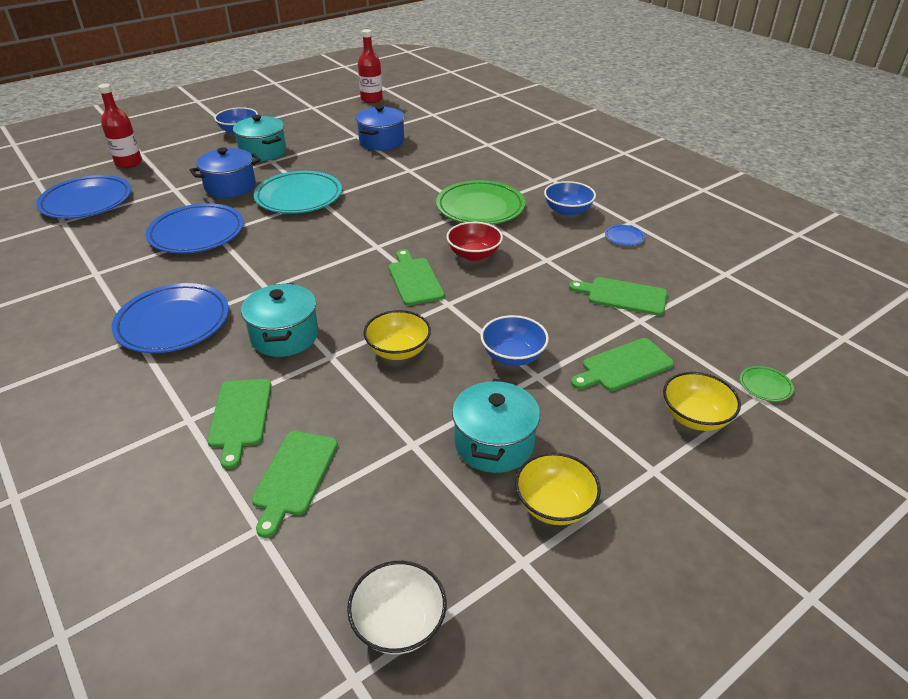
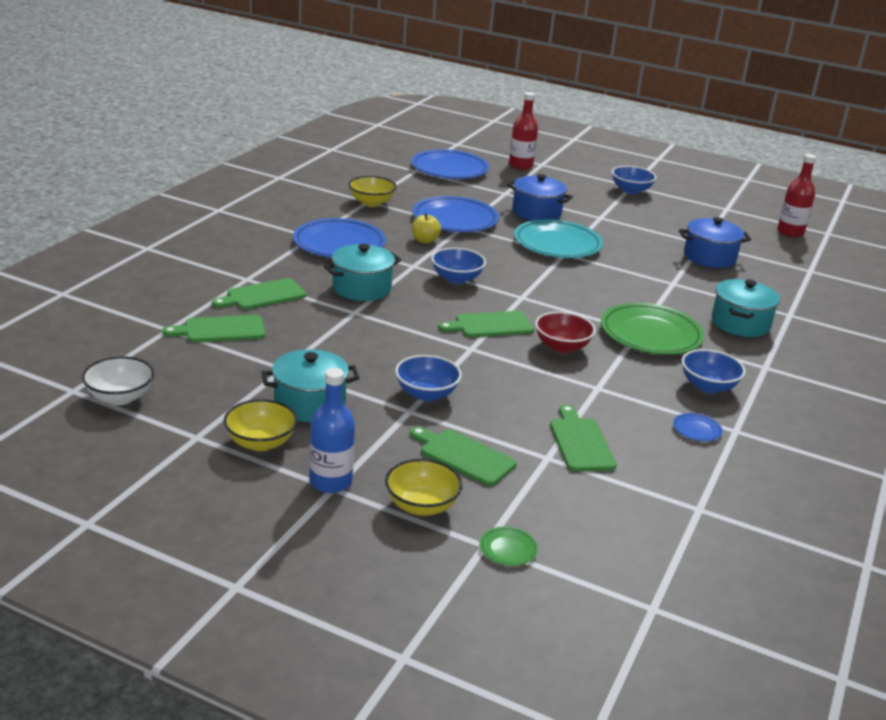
camera: 60 degrees right, 10 degrees down
turquoise pot [233,115,286,161] -> turquoise pot moved to [712,279,780,337]
yellow bowl [364,310,431,360] -> yellow bowl moved to [348,176,397,207]
green cutting board [389,249,445,306] -> green cutting board turned 150 degrees counterclockwise [438,311,534,337]
none -> blue bottle [309,368,355,493]
none -> yellow apple [412,213,441,243]
none -> blue bowl [431,248,486,284]

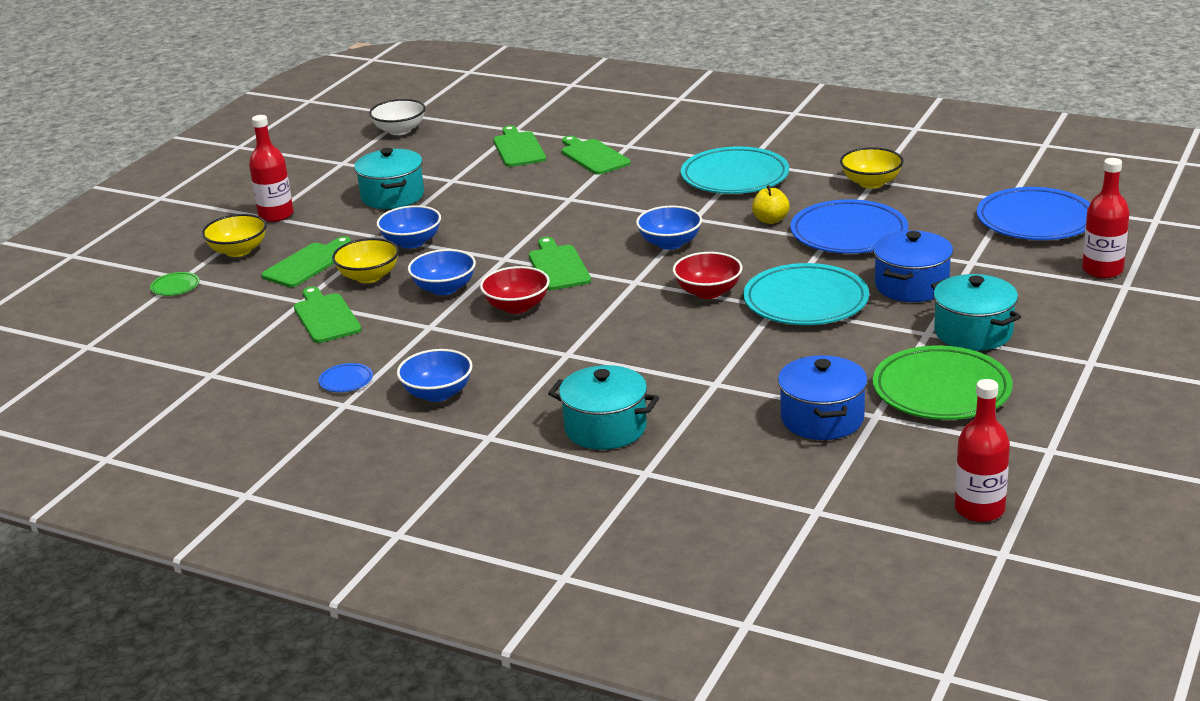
camera: 95 degrees right, 0 degrees up
yellow bowl [224,399,298,451] -> yellow bowl moved to [332,238,399,283]
blue plate [293,218,386,258] -> turquoise plate [681,146,789,194]
blue bottle [309,368,355,493] -> red bottle [249,115,294,222]
turquoise pot [324,244,402,301] -> turquoise pot moved to [931,274,1021,351]
green cutting board [550,404,617,472] -> green cutting board turned 105 degrees counterclockwise [294,287,362,343]
green plate [601,303,704,355] -> green plate moved to [873,345,1013,420]
blue bowl [612,166,656,194] -> blue bowl moved to [408,249,476,295]
none -> red bowl [673,252,743,299]

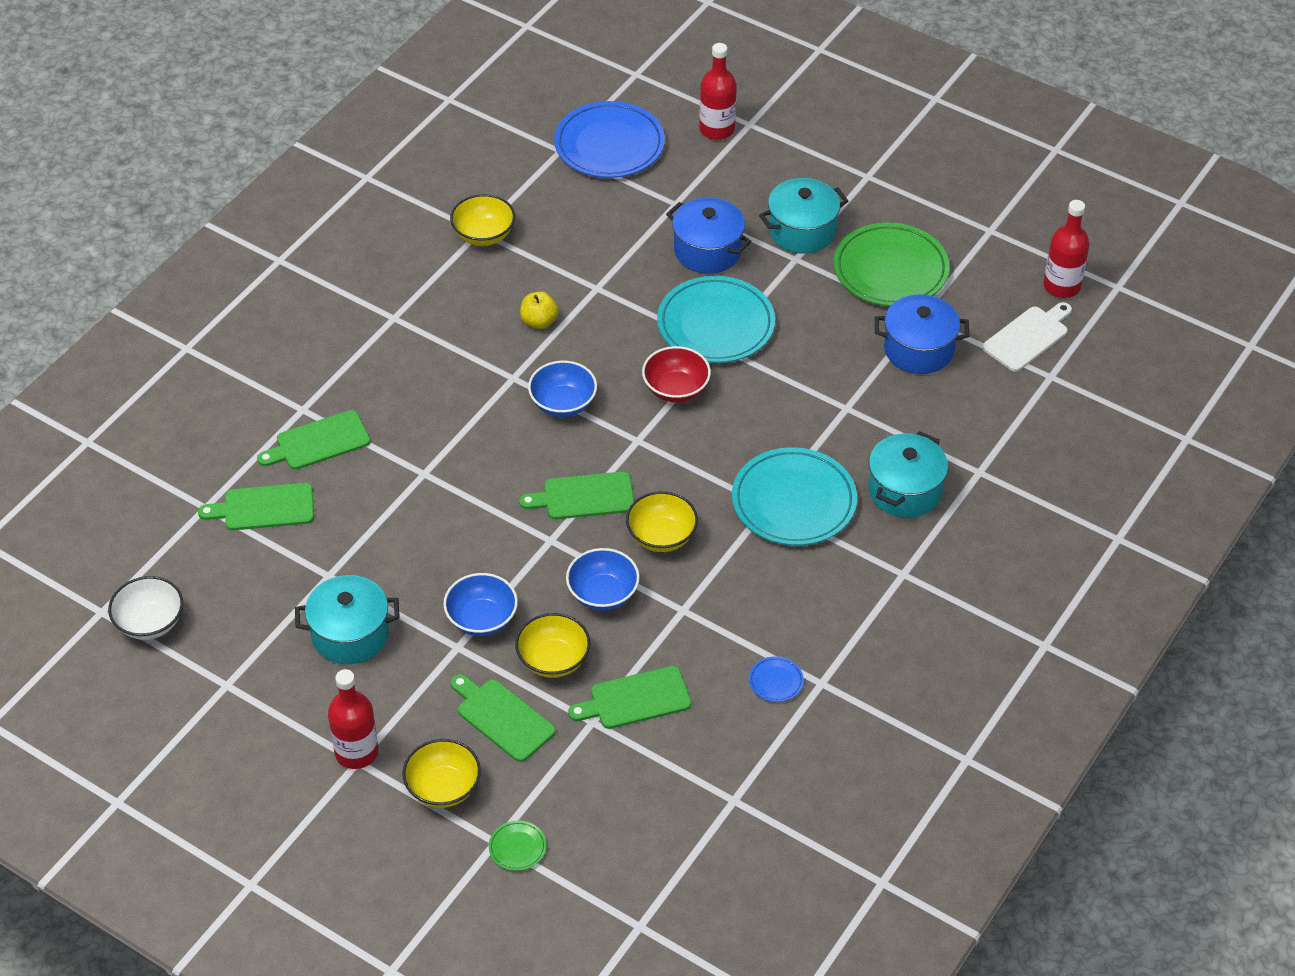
camera: 85 degrees left, 20 degrees up
blue bowl [397,349,473,402] -> none
red bowl [480,266,550,314] -> yellow bowl [626,491,698,552]
turquoise plate [681,146,789,194] -> turquoise plate moved to [732,447,857,546]
blue plate [790,199,908,254] -> none
none -> white cutting board [983,302,1072,372]

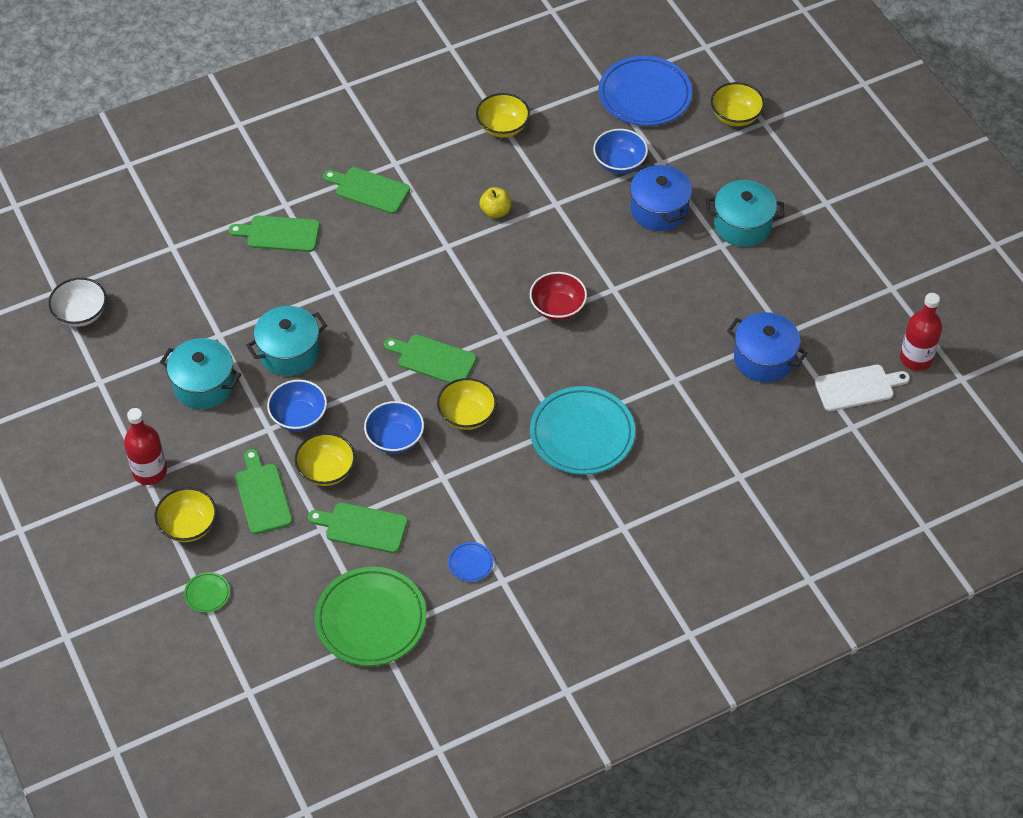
camera: 30 degrees right, 5 degrees up
green cutting board [198,483,314,530] -> green cutting board moved to [323,167,410,214]
blue bowl [528,361,597,417] -> blue bowl moved to [593,129,648,174]
turquoise plate [657,276,775,363] -> none
red bottle [699,43,737,140] -> yellow bowl [711,82,765,126]
green plate [834,222,950,306] -> green plate moved to [315,567,427,666]
turquoise pot [868,431,948,518] -> turquoise pot moved to [246,306,327,376]

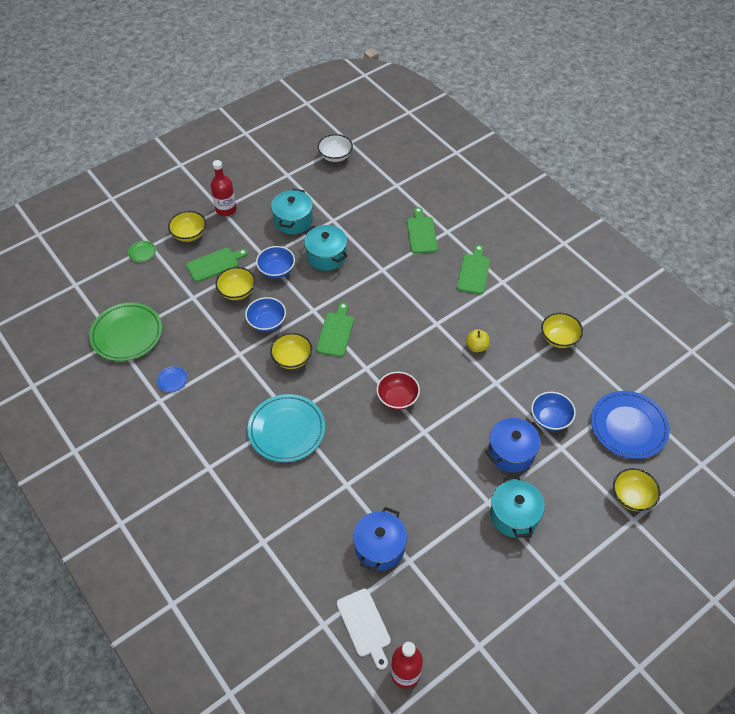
camera: 80 degrees right, 0 degrees up
green cutting board [308,503,408,553] -> none

